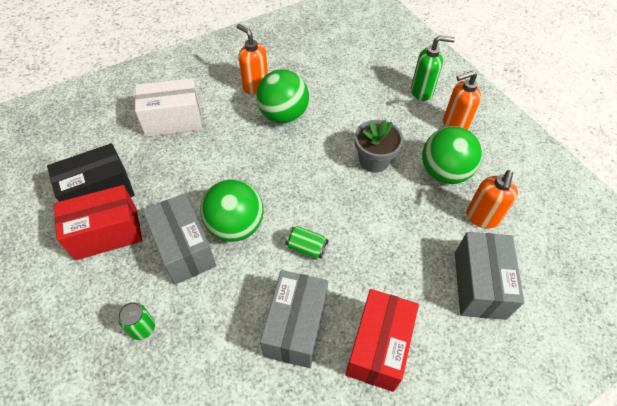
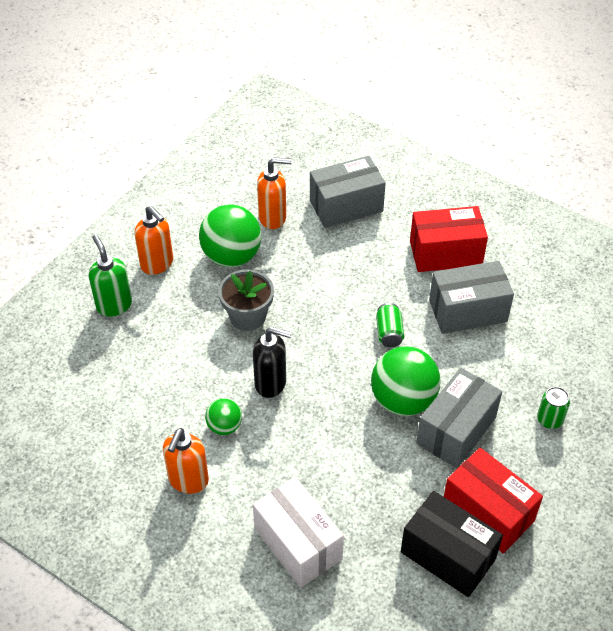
camera: 115 degrees left, 5 degrees down
green ball [256,69,309,124] -> green ball [205,398,242,435], size x0.53
none -> black soap dispenser [253,327,292,398]

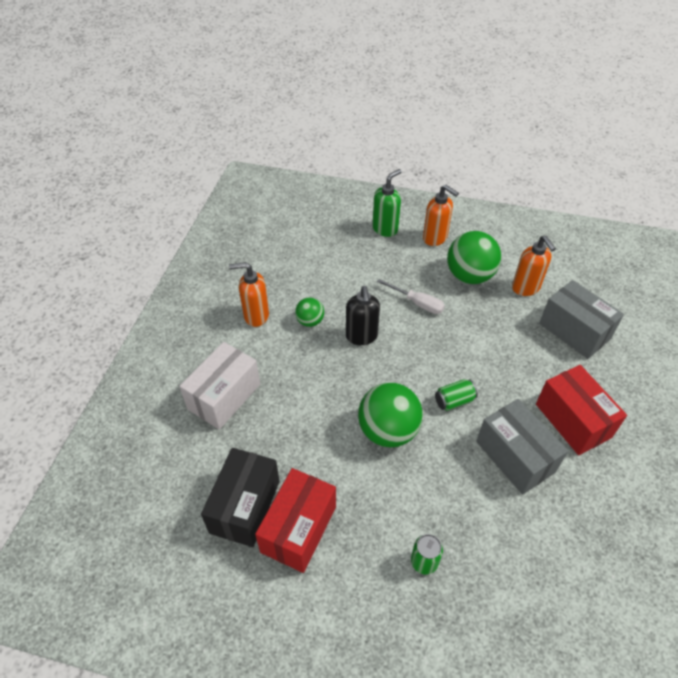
camera: 70 degrees right, 0 degrees up
orange soap dispenser [135,206,173,275] -> orange soap dispenser turned 75 degrees counterclockwise [423,185,459,246]
grey flower pot [218,269,274,331] -> white screwdriver [377,279,445,314]
grey box [416,368,502,469] -> none

